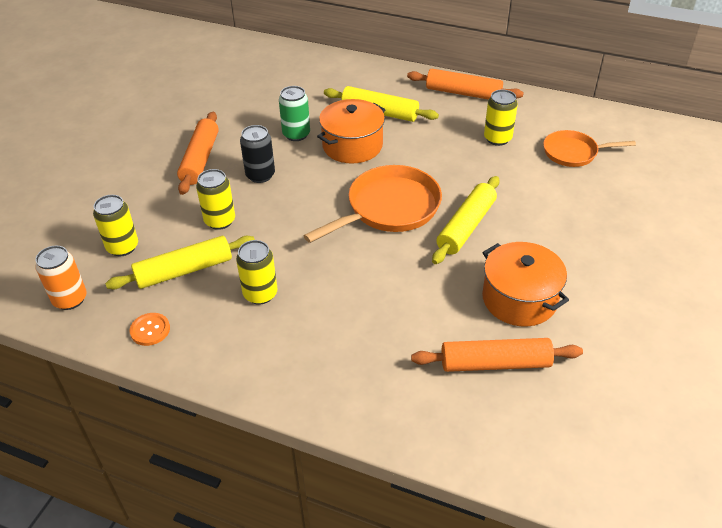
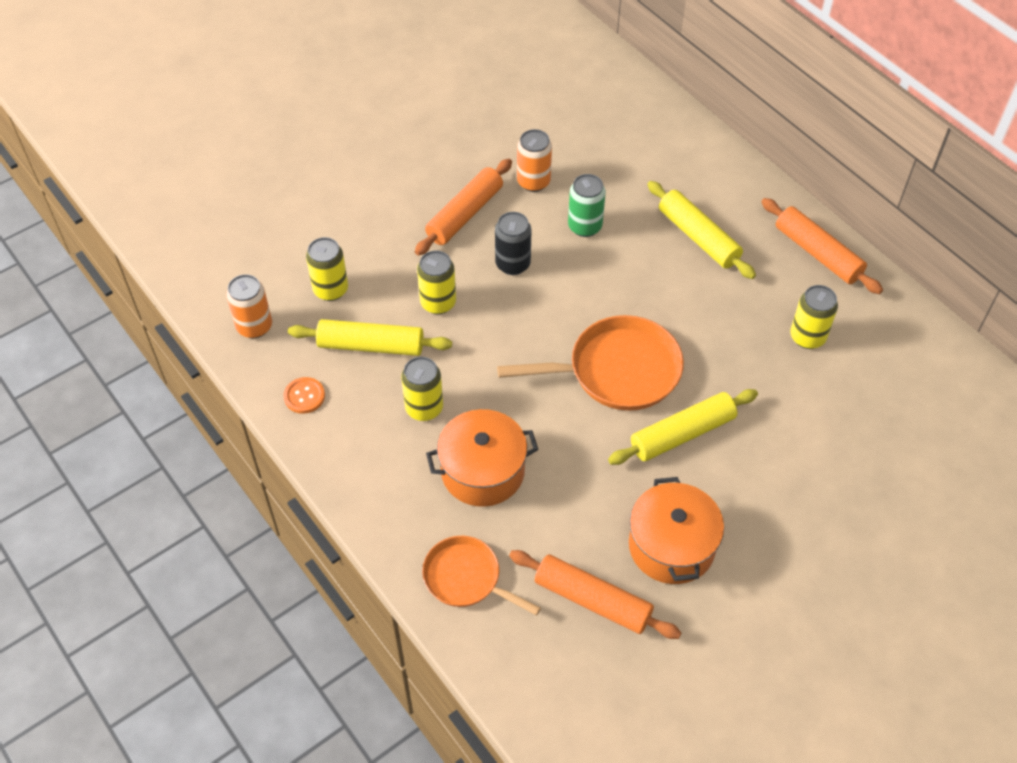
camera: 30 degrees right, 10 degrees up
orange pot [317,99,386,164] -> orange pot moved to [426,409,538,507]
orange pan [543,130,636,167] -> orange pan moved to [422,536,541,615]
none -> orange can [517,129,552,192]

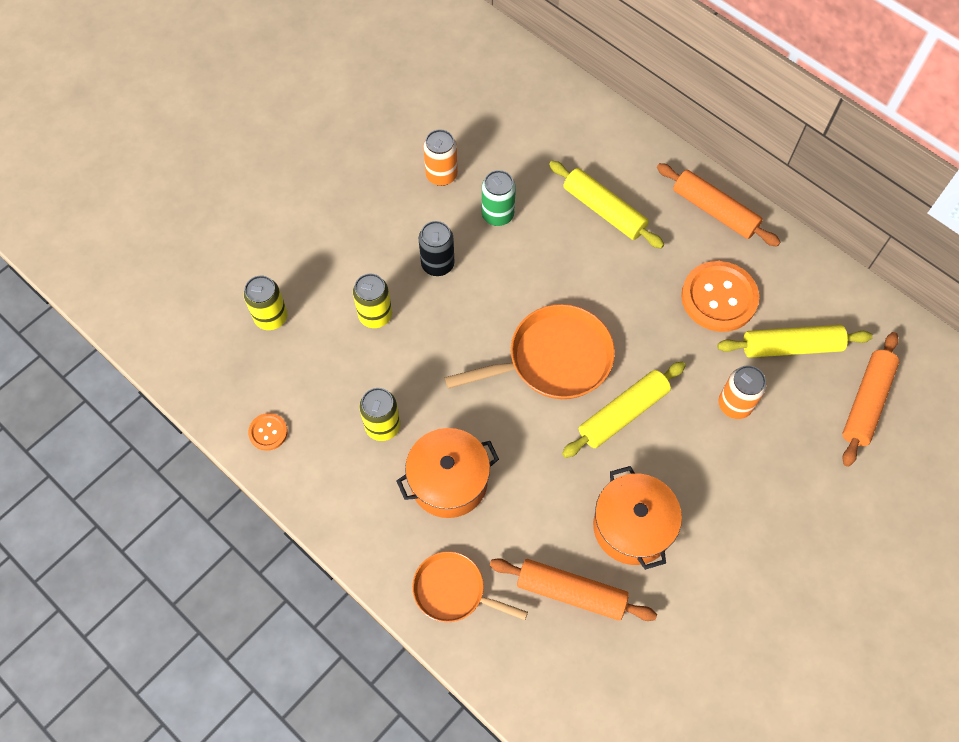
camera: 10 degrees left, 10 degrees up
orange can [226,274,272,338] -> orange can moved to [718,365,766,419]
yellow rolling pin [288,319,452,356] -> yellow rolling pin moved to [717,325,873,358]
orange rolling pin [415,159,512,256] -> orange rolling pin moved to [842,332,899,467]
yellow can [790,285,838,349] -> orange button [681,261,759,332]

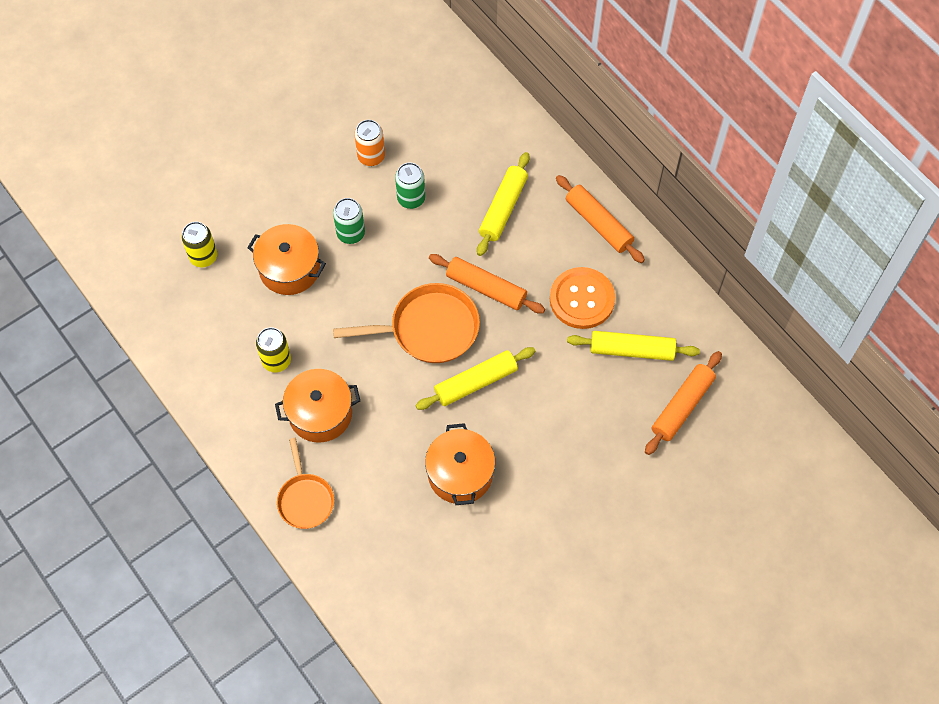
camera: 10 degrees right, 0 degrees up
orange button [248,413,288,451] -> none
yellow can [353,273,392,328] -> orange pot [247,224,326,295]
orange pan [412,551,528,622] -> orange pan turned 135 degrees counterclockwise [277,438,334,529]
black can [419,221,454,276] -> green can [333,198,365,244]
orange rolling pin [490,558,657,621] -> orange rolling pin moved to [429,254,545,313]
yellow rolling pin [549,161,664,249] -> yellow rolling pin turned 60 degrees clockwise [477,152,530,256]
orange can [718,365,766,419] -> none

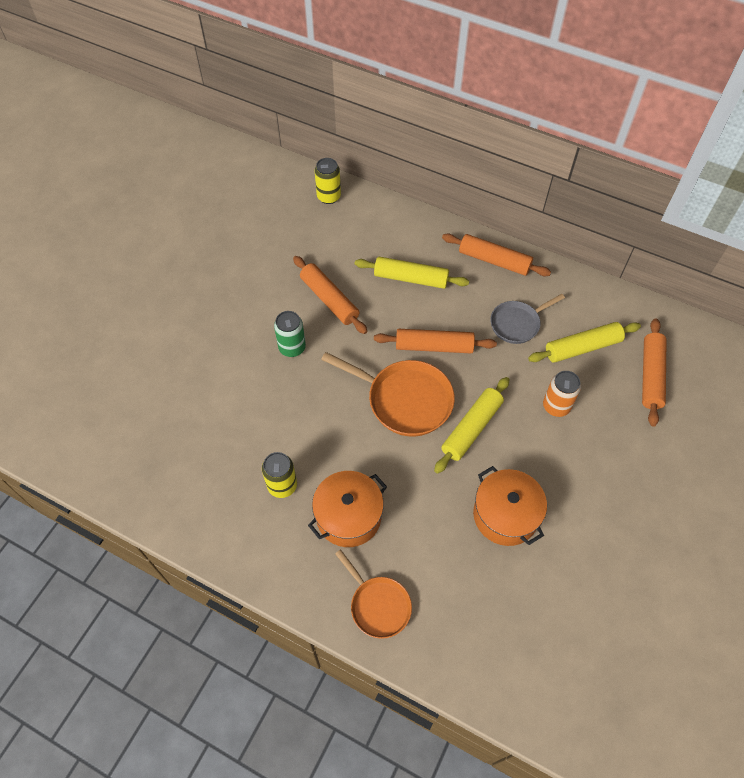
camera: 25 degrees left, 5 degrees down
yellow can [181,222,217,267] -> yellow can moved to [315,158,341,204]
orange pot [247,224,326,295] -> none
orange pan [333,283,480,363] -> orange pan turned 60 degrees clockwise [321,352,455,437]
orange can [354,120,385,166] -> orange can moved to [543,371,581,417]
green can [395,163,425,209] -> orange rolling pin [293,256,367,334]
yellow rolling pin [477,152,530,256] -> yellow rolling pin turned 75 degrees counterclockwise [355,257,469,289]
orange button [550,267,615,329] -> grey pan [490,294,565,344]

